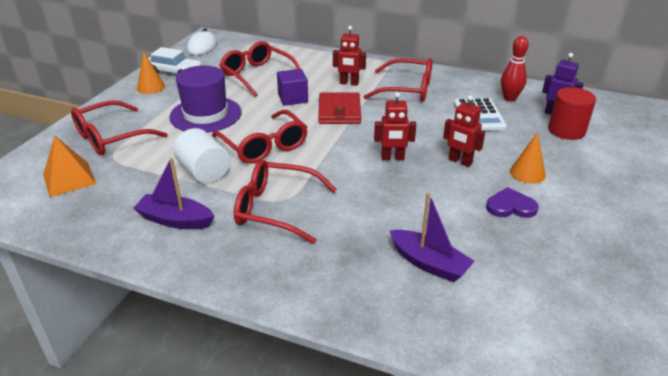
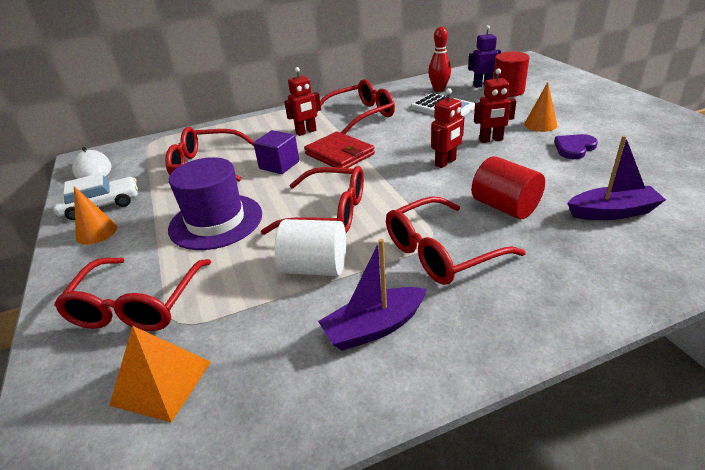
camera: 40 degrees left, 0 degrees up
none -> red cylinder [472,156,545,219]

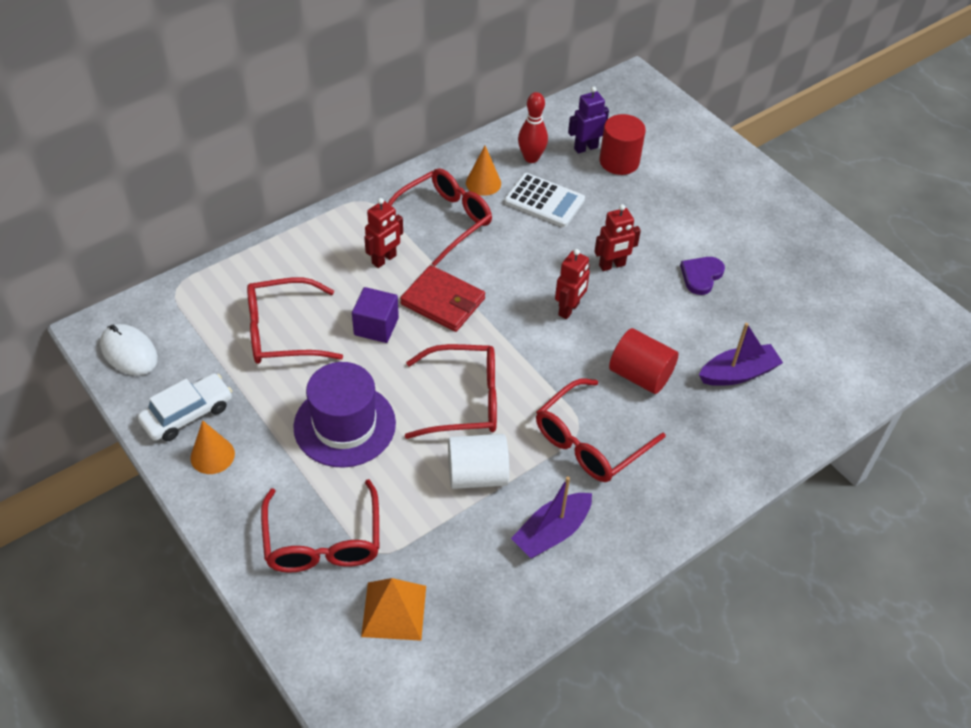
camera: 20 degrees left, 15 degrees up
orange cone [524,82,557,132] -> orange cone moved to [466,146,501,196]

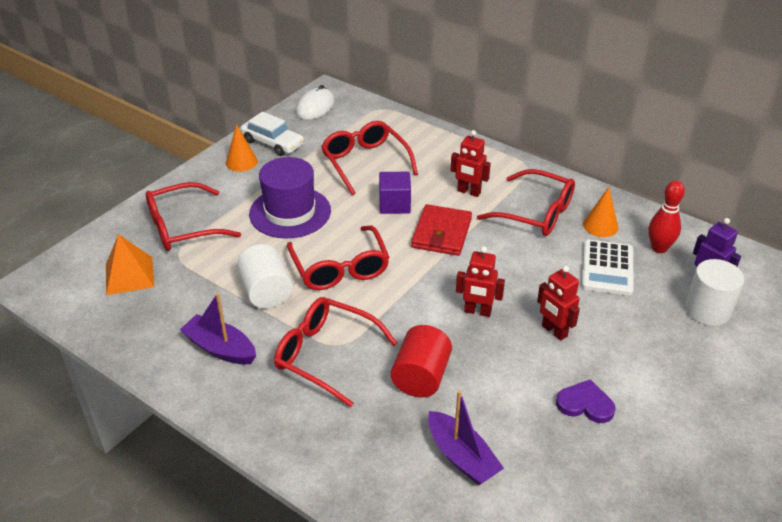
camera: 75 degrees right, 10 degrees down
red cylinder [599,114,646,175] -> white cylinder [685,259,744,326]

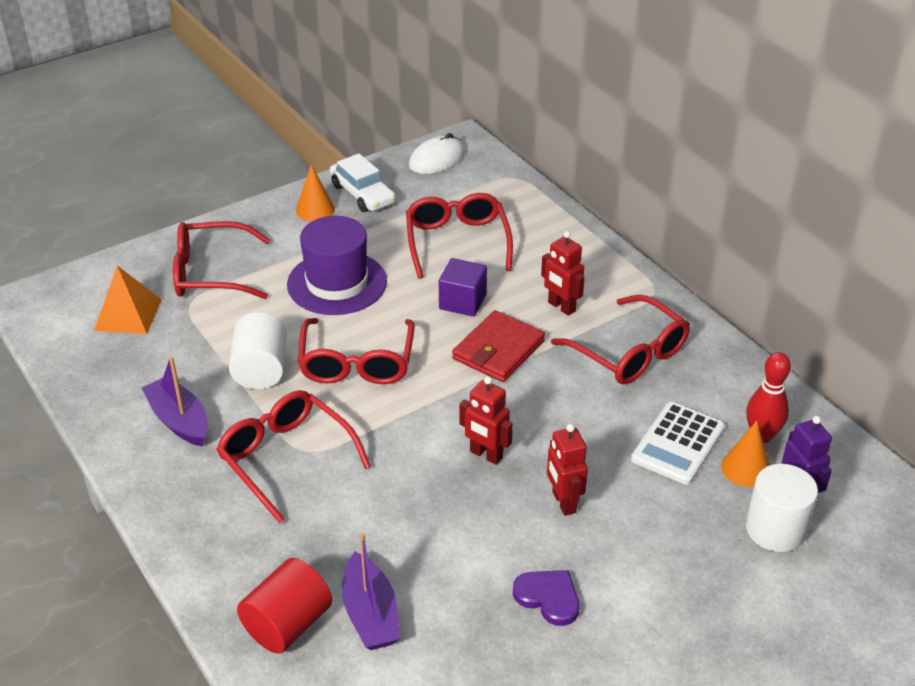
camera: 20 degrees right, 0 degrees up
red cylinder [391,325,452,398] -> red cylinder moved to [237,558,332,654]
orange cone [583,187,618,237] -> orange cone moved to [721,421,770,487]

